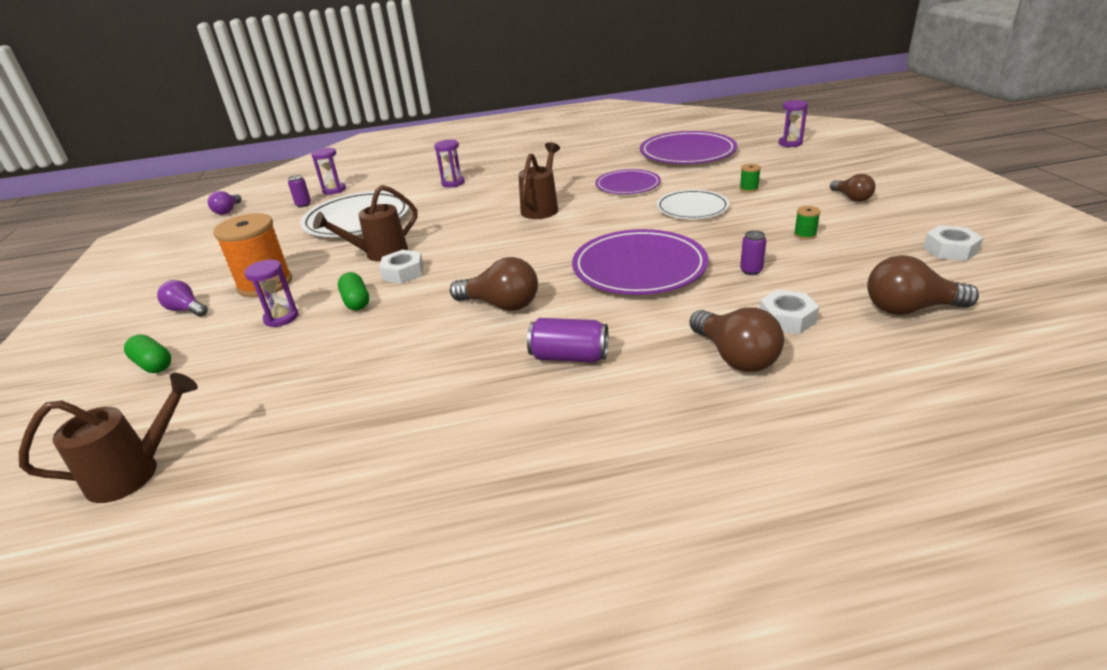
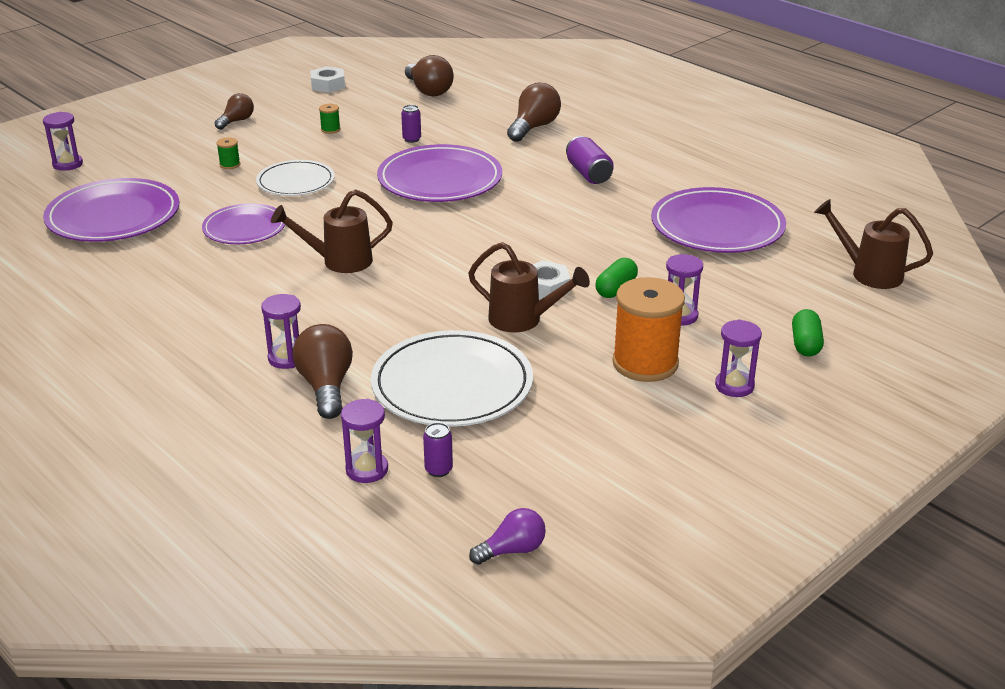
camera: 125 degrees left, 0 degrees up
purple light bulb [157,280,208,317] -> purple hourglass [715,319,762,397]
brown light bulb [450,257,538,311] -> brown light bulb moved to [293,324,353,419]
white nut [759,290,819,334] -> none
none -> purple plate [651,187,786,253]

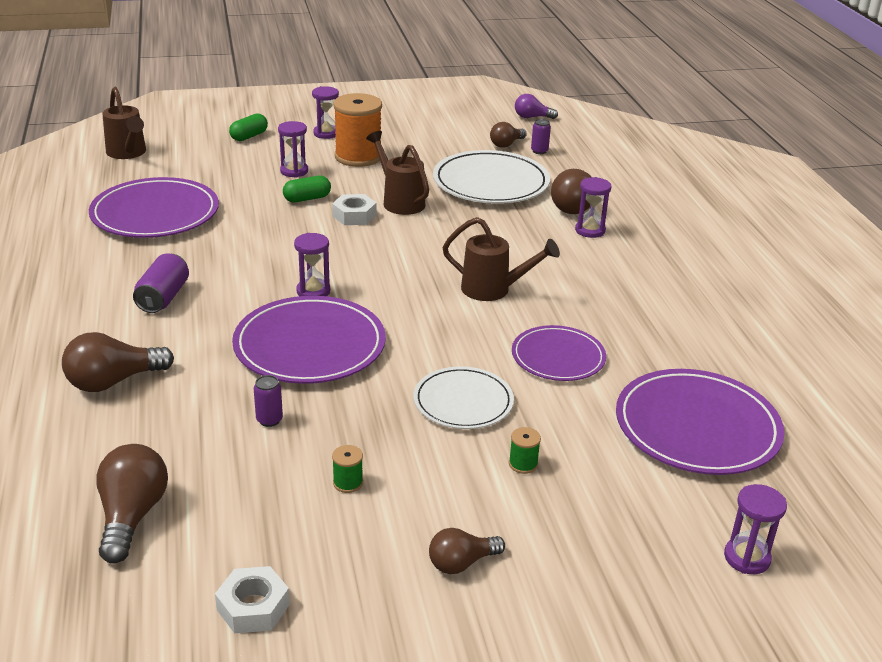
camera: 150 degrees left, 0 degrees up
purple hourglass [341,399,388,483] -> purple hourglass moved to [294,233,330,296]
none -> brown light bulb [490,122,527,148]

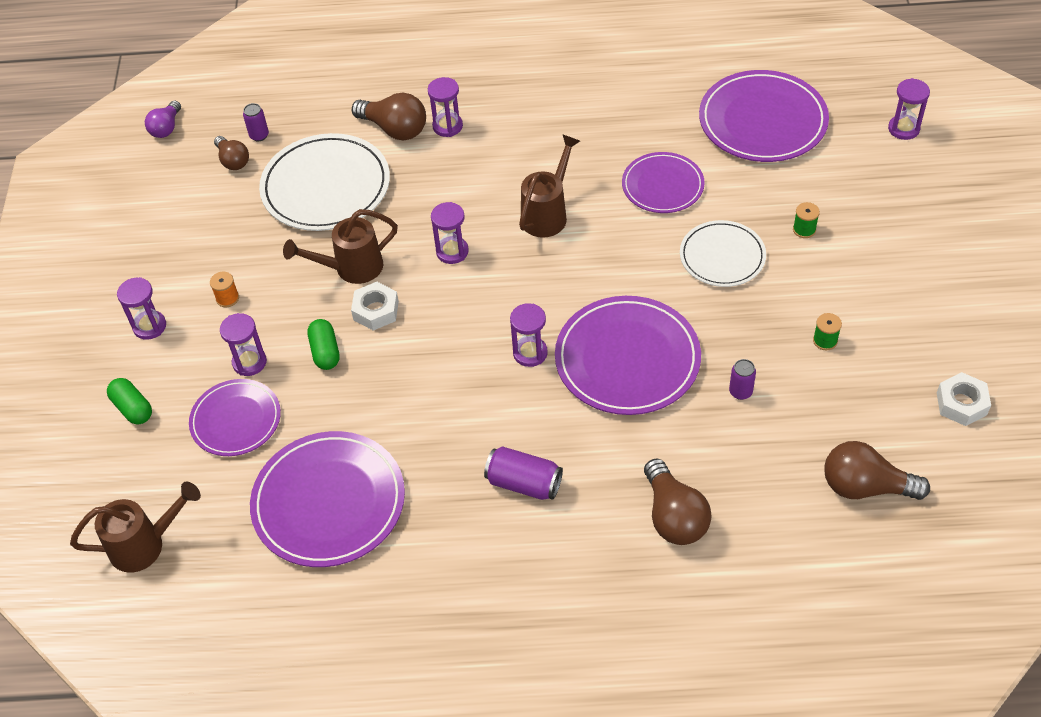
camera: 75 degrees left, 20 degrees up
orange spool [334,93,382,167] -> orange spool [210,272,239,307], size x0.40
brown light bulb [429,528,505,574] -> none
none -> purple plate [189,379,281,456]
none -> purple hourglass [431,202,469,264]

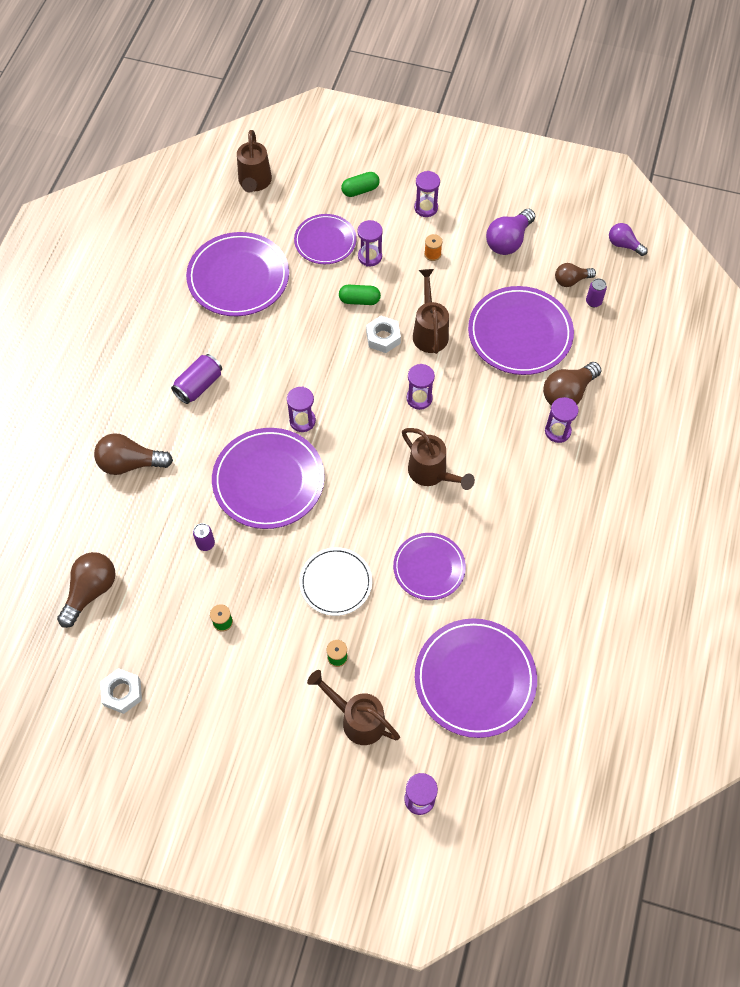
camera: 105 degrees right, 10 degrees up
white plate [259,133,390,231] -> purple plate [468,286,574,375]
none -> brown watering can [307,670,400,745]
none -> purple light bulb [486,209,535,255]

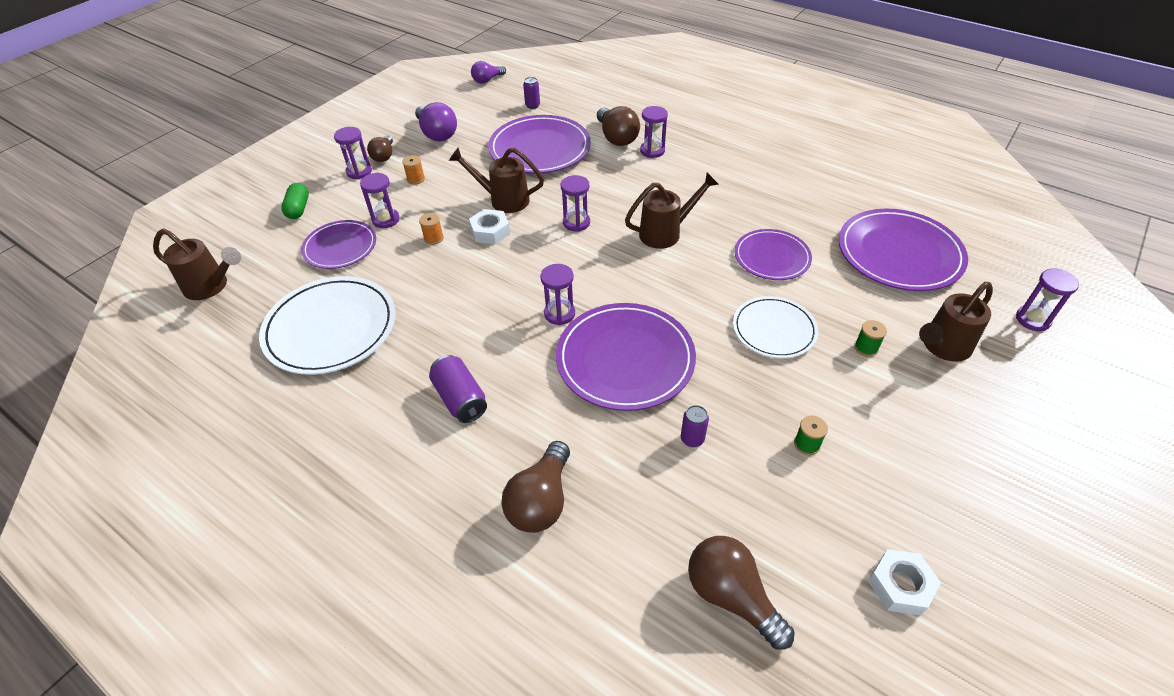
camera: 70 degrees left, 15 degrees down
purple plate [186,232,289,316] -> white plate [259,276,396,375]
green capsule [339,285,381,305] -> orange spool [419,213,444,245]
brown light bulb [555,263,596,287] -> brown light bulb moved to [367,135,393,162]

